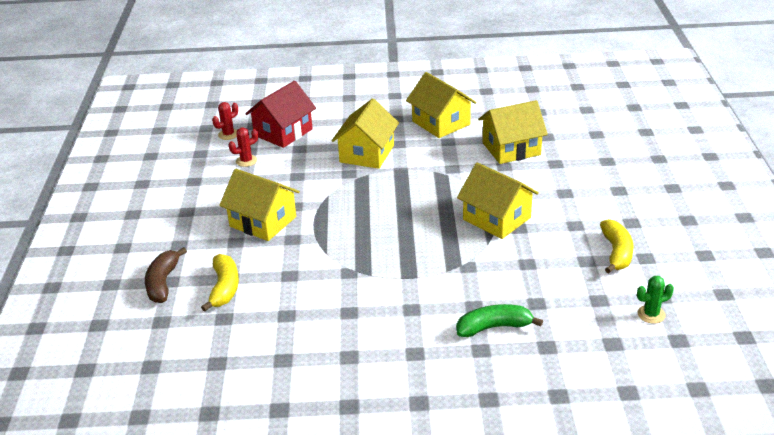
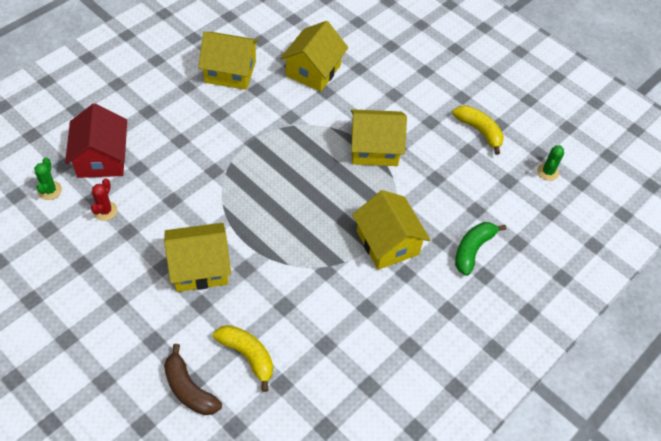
camera: 50 degrees left, 20 degrees up
red cactus [212,102,238,140] -> green cactus [34,157,62,200]
yellow house [332,98,399,169] -> yellow house moved to [352,190,430,270]

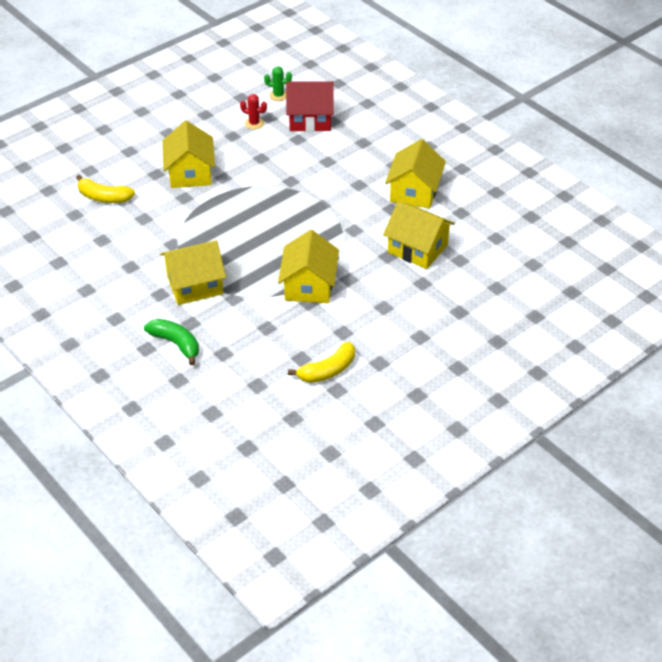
camera: 100 degrees right, 10 degrees down
brown banana [164,344,222,415] -> none
yellow banana [213,325,273,392] -> yellow banana turned 60 degrees clockwise [76,175,135,203]
green cactus [537,145,564,181] -> none

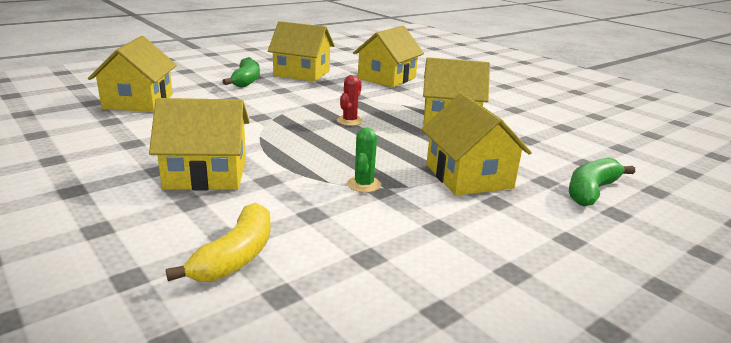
camera: 90 degrees left, 20 degrees down
red cactus [240,94,267,129] -> red cactus moved to [337,75,363,126]
green cactus [264,66,292,101] -> green cactus moved to [347,128,381,193]
red house [286,81,334,132] -> yellow house [88,36,177,112]
yellow banana [288,342,355,383] -> none
none -> green banana [223,57,260,88]

